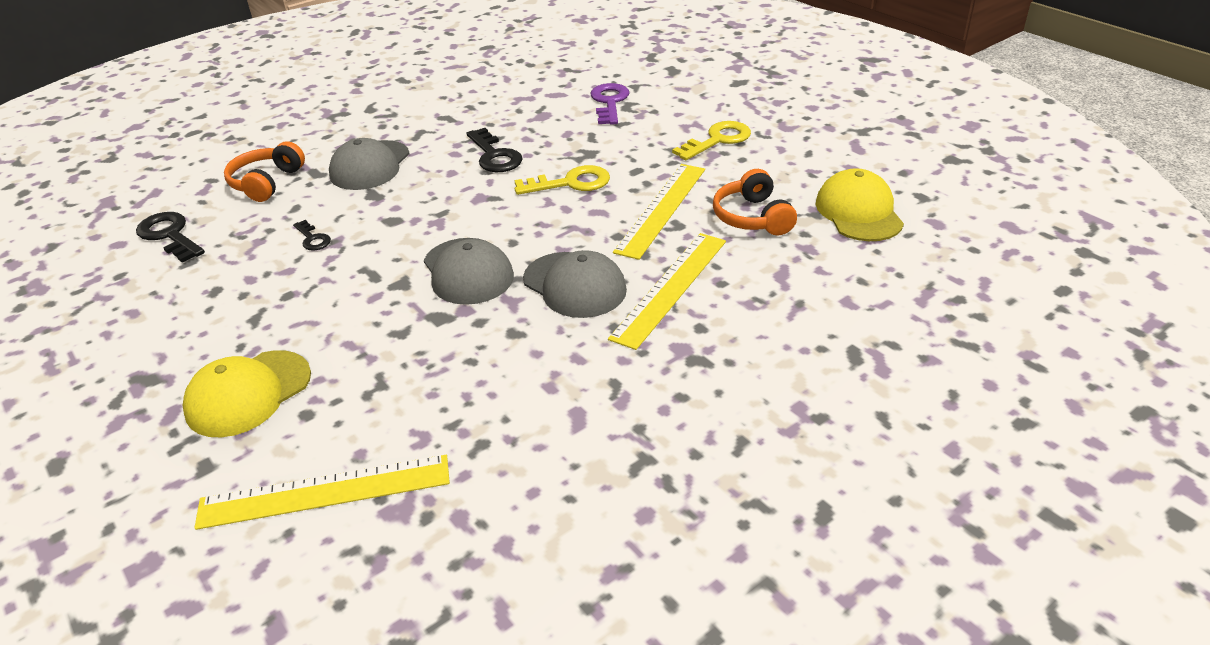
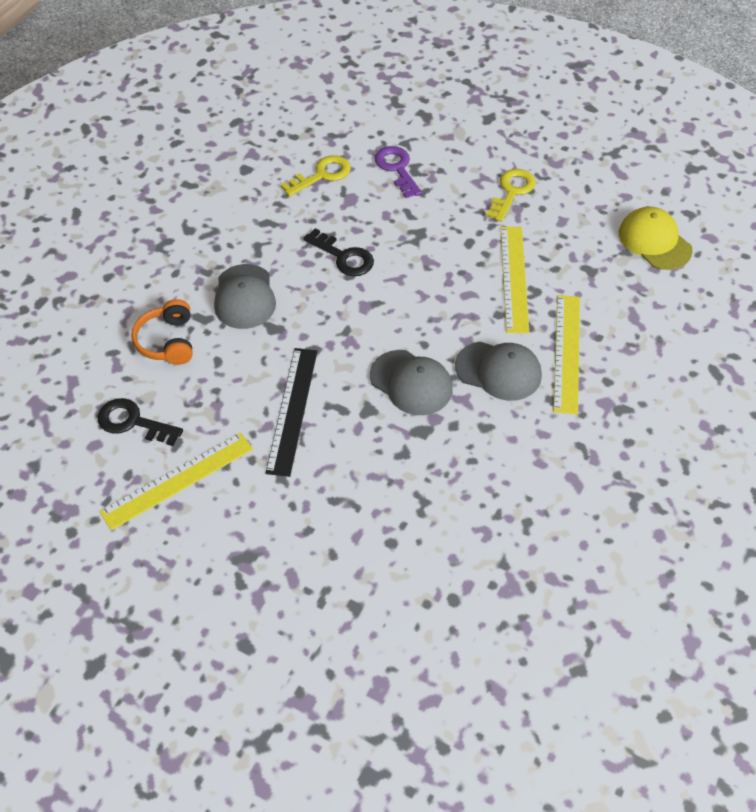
camera: 25 degrees left, 15 degrees up
yellow cap [183,350,311,437] -> none
yellow ruler [194,455,450,530] -> yellow ruler moved to [99,432,253,530]
black key [293,220,331,250] -> none
yellow key [514,165,610,195] -> yellow key moved to [281,155,351,197]
orange headphones [713,169,797,235] -> none
none -> black ruler [265,348,317,477]

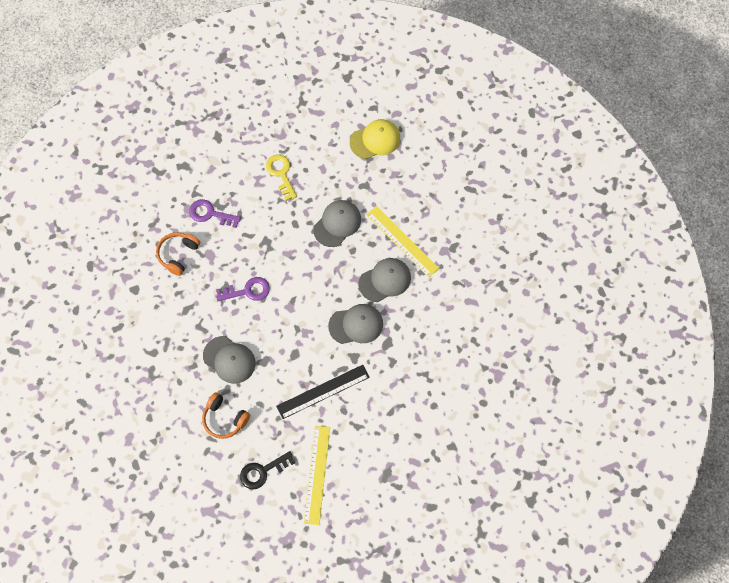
camera: 50 degrees left, 15 degrees up
black ruler [265,348,317,477] -> black ruler turned 75 degrees counterclockwise [276,365,370,419]
yellow key [281,155,351,197] -> orange headphones [156,232,200,276]
black key [303,228,374,276] -> purple key [216,277,270,301]
yellow ruler [501,227,529,333] -> grey cap [313,200,361,247]
yellow cap [619,207,693,270] -> yellow cap turned 150 degrees clockwise [350,119,400,159]

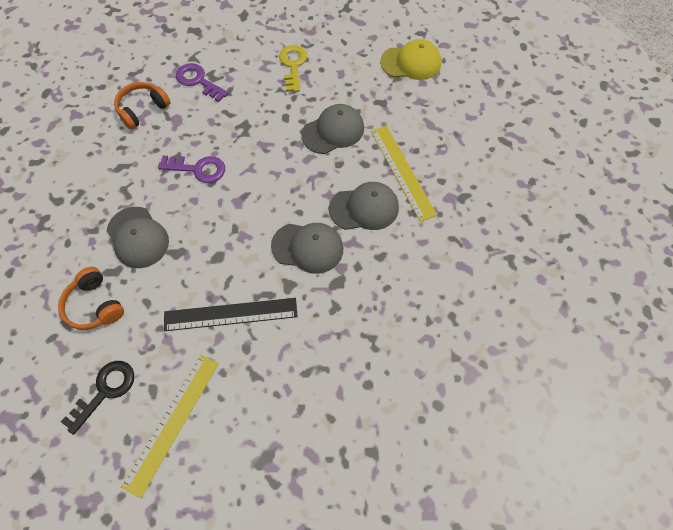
camera: 20 degrees right, 5 degrees down
black key [240,451,295,490] -> black key turned 135 degrees clockwise [61,361,134,435]

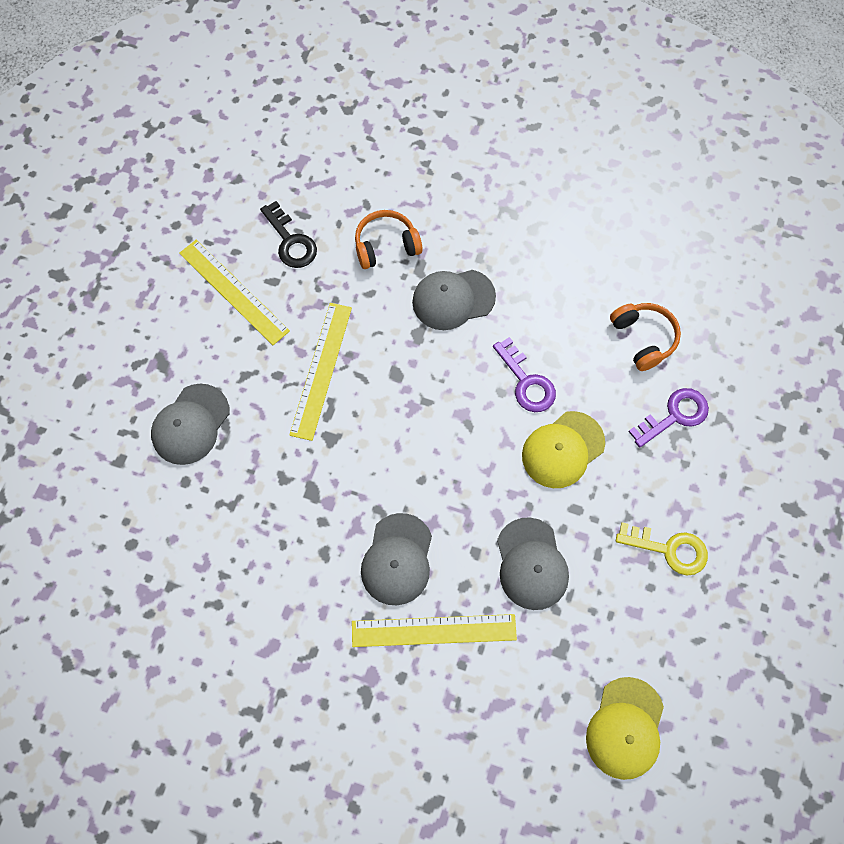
camera: 110 degrees right, 5 degrees up
purple key [158,156,225,183] -> purple key turned 60 degrees counterclockwise [493,337,556,412]
black ruler [164,298,298,331] -> yellow ruler [290,303,352,441]
grey cap [271,223,343,274] -> grey cap moved to [151,384,230,465]
none -> yellow cap [522,411,605,488]

